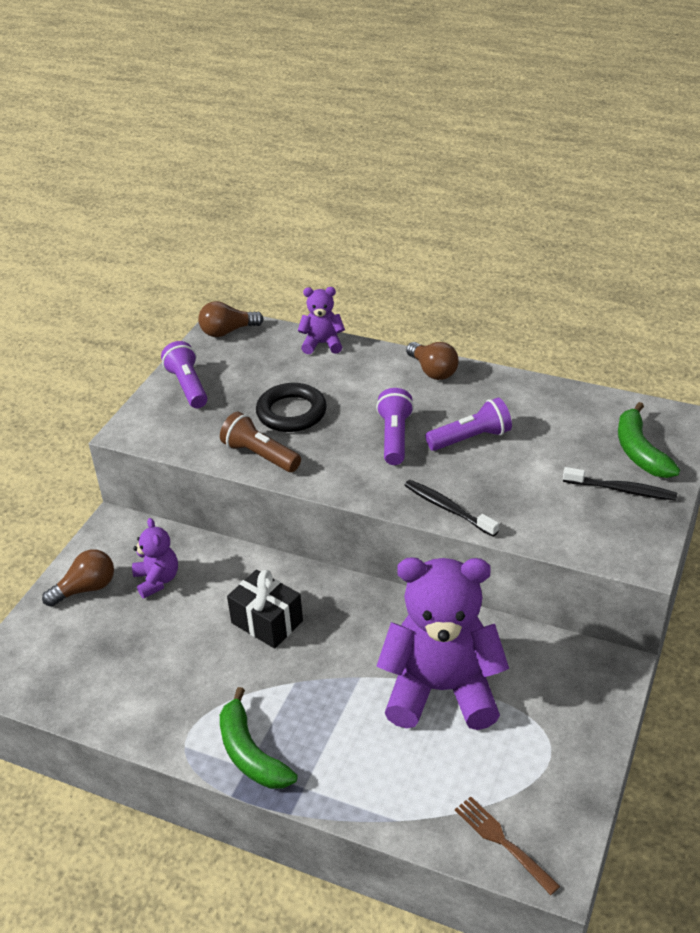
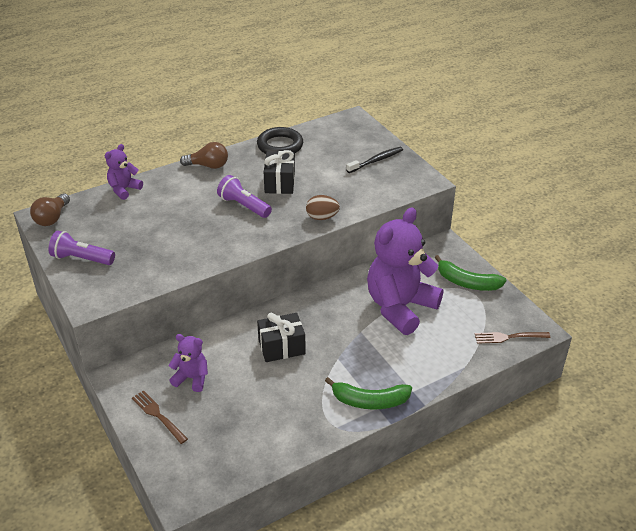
camera: 55 degrees left, 0 degrees up
brown light bulb [42,549,114,607] -> brown fork [132,390,188,444]
brown flashlight [220,412,301,472] -> none
black ring [256,383,327,432] -> black ring moved to [257,127,303,154]
black toothbrush [405,480,499,537] -> brown egg [306,195,340,220]
purple flashlight [425,398,512,451] -> black gift [264,150,295,194]
green banana [618,402,680,478] -> green banana moved to [434,255,506,291]

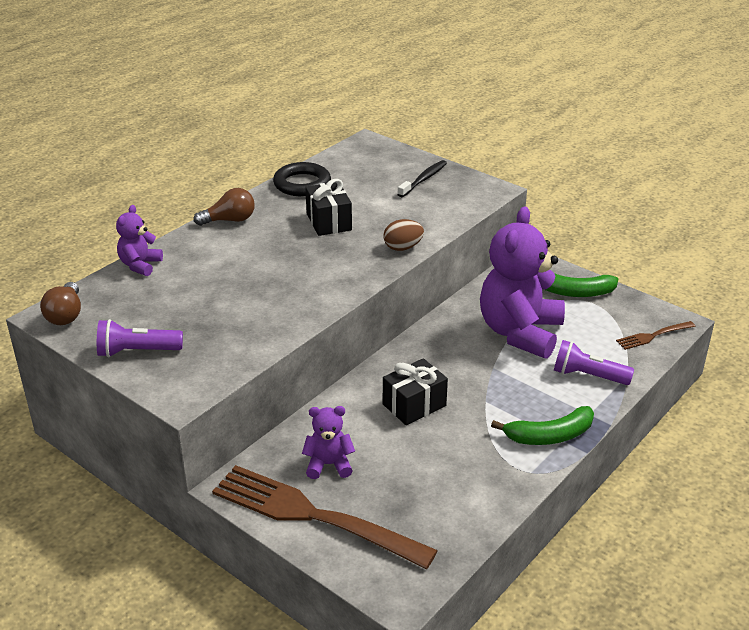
camera: 20 degrees left, 5 degrees down
brown fork [132,390,188,444] -> brown fork [212,465,438,569], size x2.24
purple flashlight [217,175,272,218] -> purple flashlight moved to [554,340,634,385]

